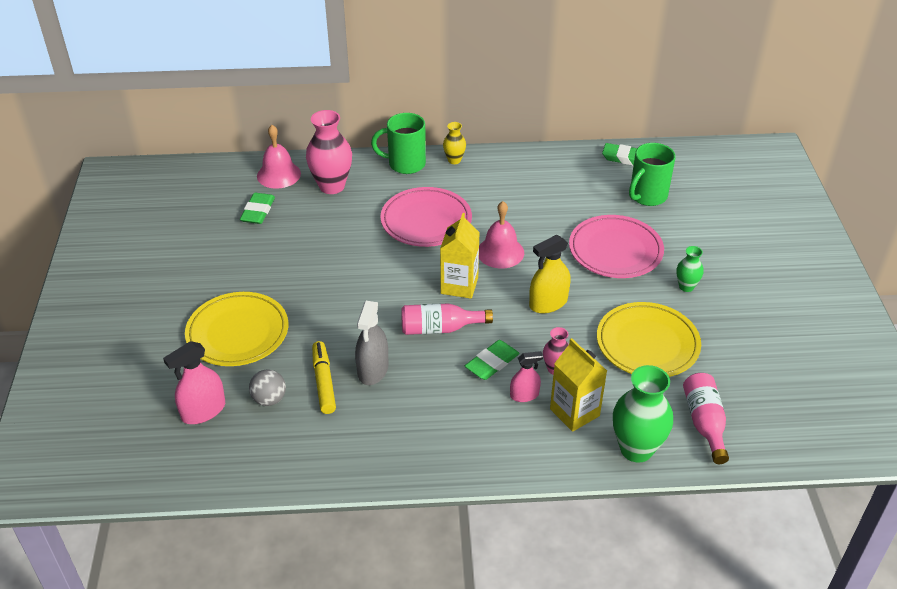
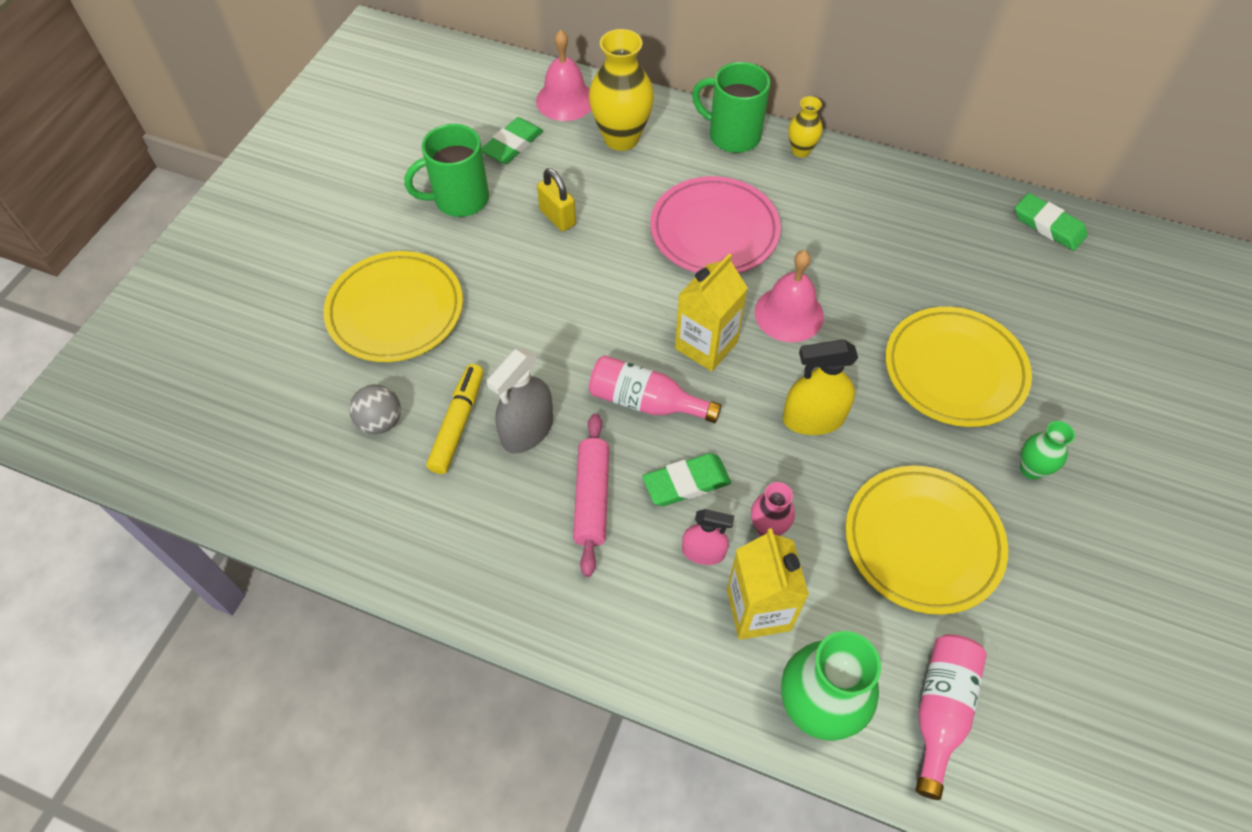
camera: 25 degrees right, 15 degrees up
pink spray bottle [163,341,225,424] -> none
pink vase [306,110,352,194] -> yellow vase [589,29,654,151]
pink plate [569,215,664,278] -> yellow plate [885,307,1032,427]
green mug [629,143,676,206] -> green mug moved to [404,124,489,217]
none -> yellow padlock [537,168,576,232]
none -> pink rolling pin [573,413,609,577]

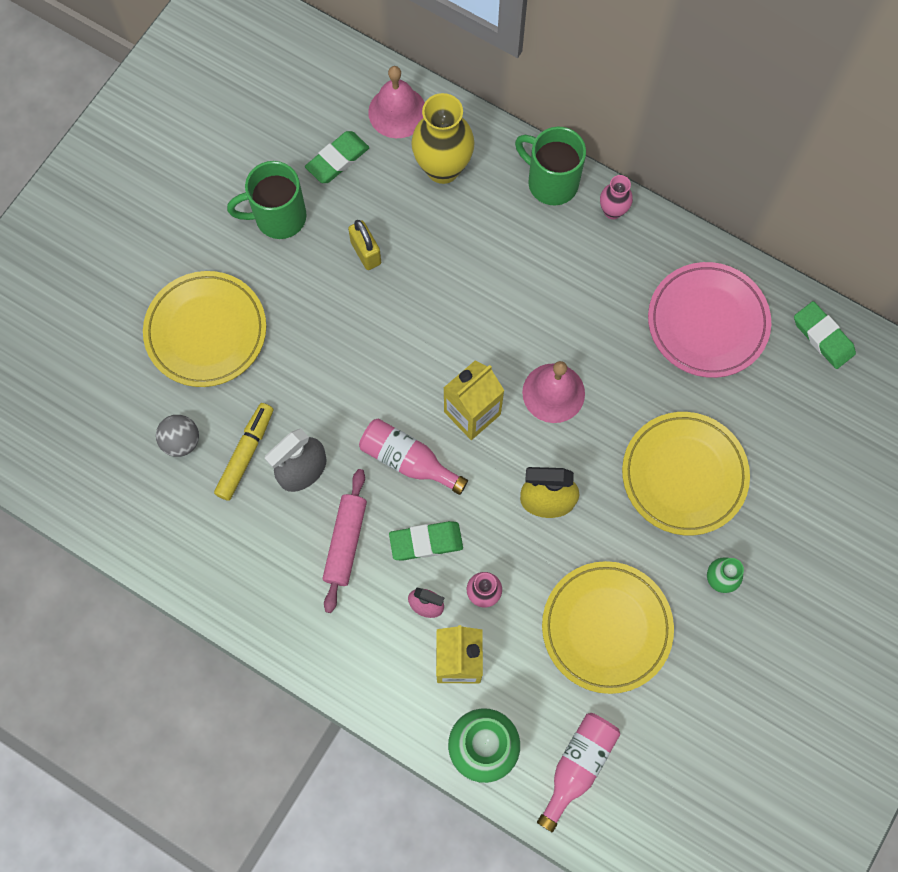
camera: 10 degrees right, 15 degrees up
pink plate [650,176,781,273] -> pink plate moved to [648,262,771,378]
yellow vase [789,96,822,158] -> pink vase [600,175,633,219]

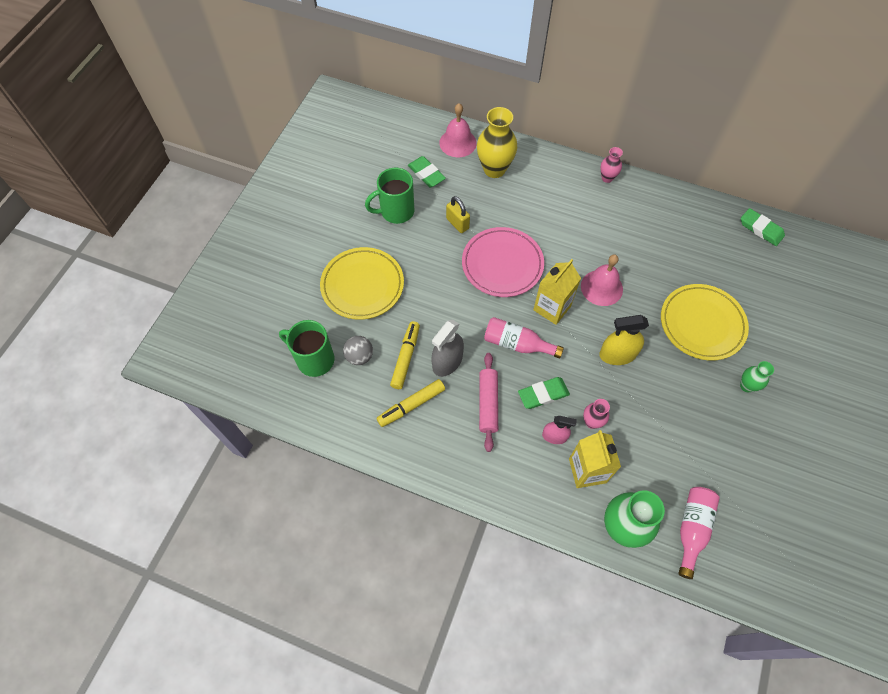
camera: 10 degrees left, 10 degrees down
green eraser [305,131,369,183] -> green eraser turned 75 degrees counterclockwise [408,156,446,187]
green mug [515,127,586,205] -> green mug moved to [279,320,335,377]
yellow plate [542,561,674,694] -> none
pink plate [648,262,771,378] -> pink plate moved to [462,227,544,297]
none -> yellow marker [376,379,445,427]

